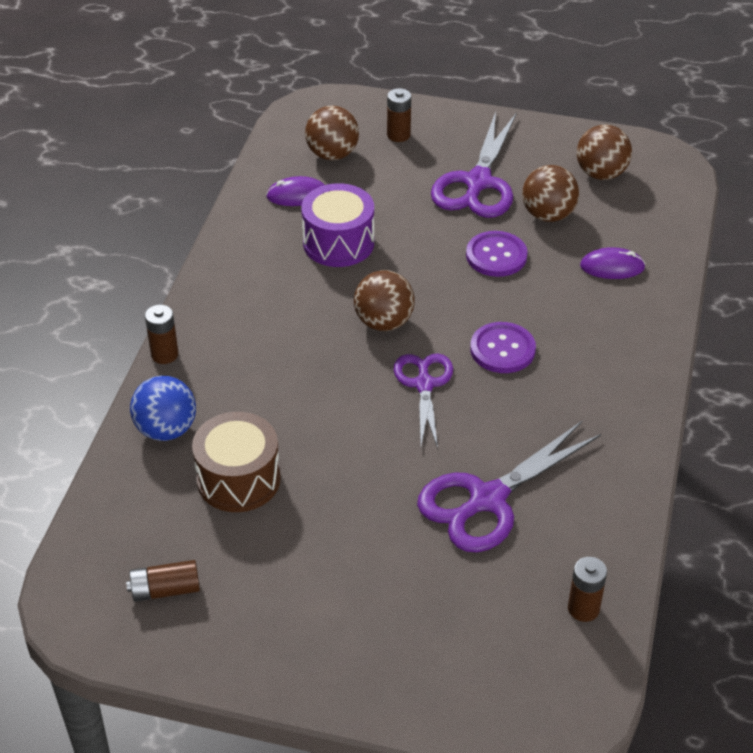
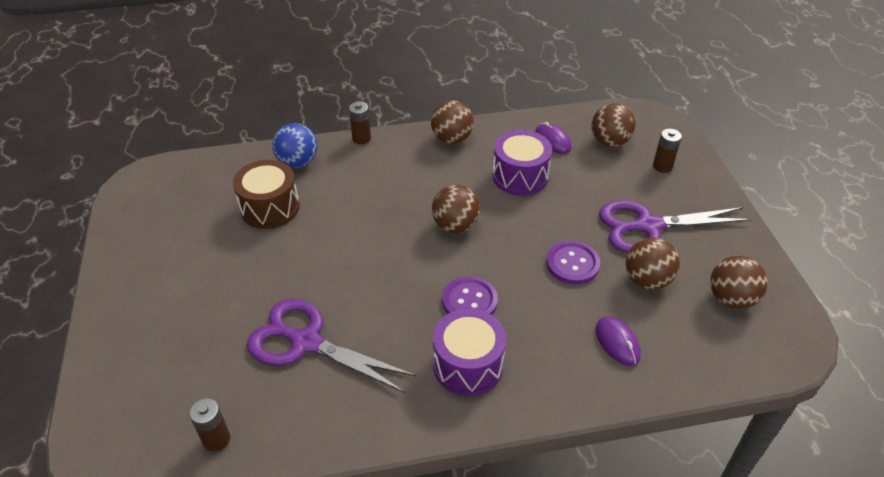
camera: 65 degrees right, 0 degrees up
brown battery [126,560,200,602] -> none
purple scissors [394,354,453,448] -> none
none -> brown ball [431,100,474,144]
none -> purple drum [433,309,506,396]

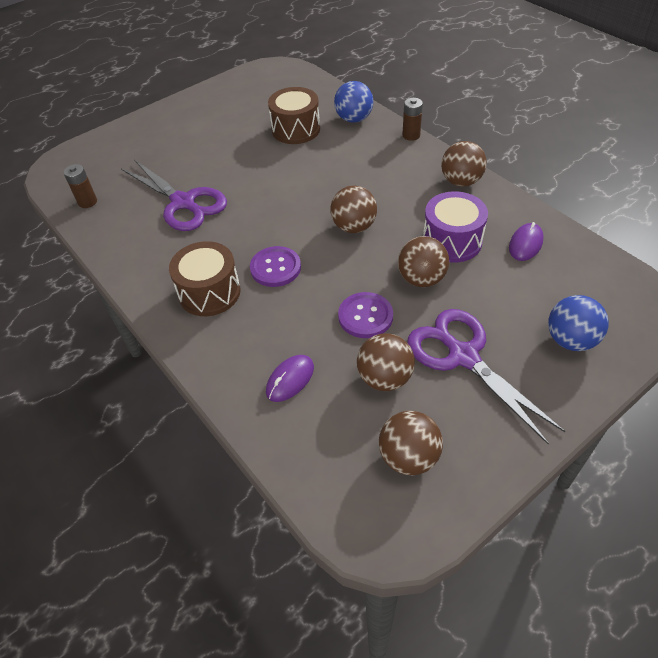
camera: 65 degrees right, 5 degrees up
purple scissors [247,299,417,393] -> purple scissors turned 135 degrees clockwise [121,159,227,231]
purple drum [433,309,506,396] -> brown drum [169,241,241,316]
brown ball [591,104,636,147] -> brown ball moved to [398,236,449,287]
brown battery [653,129,682,173] -> blue ball [548,295,609,351]

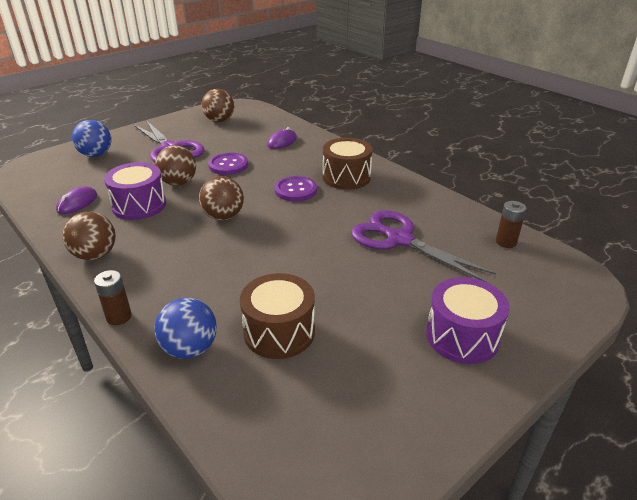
camera: 175 degrees right, 15 degrees down
brown ball [357,333,415,391] -> none
none -> purple drum [426,277,510,364]

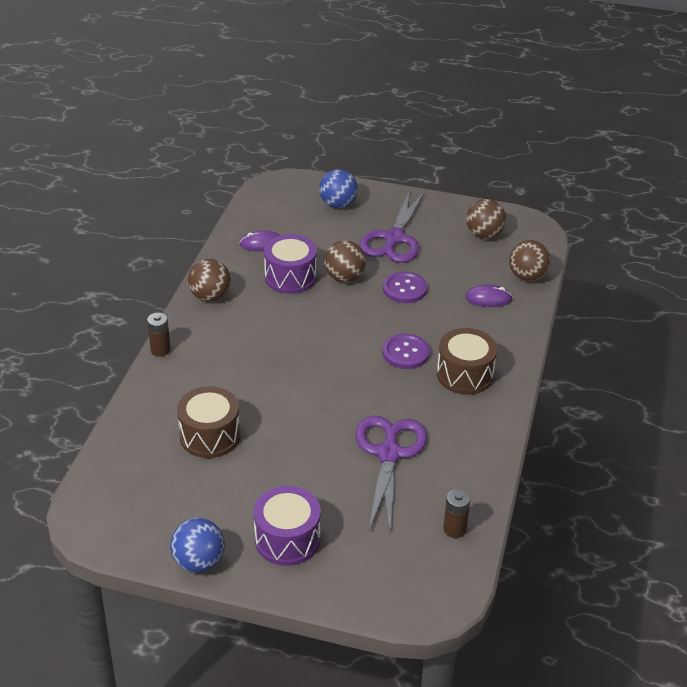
camera: 55 degrees right, 5 degrees up
blue ball [154,298,217,359] -> blue ball moved to [170,518,225,573]
brown ball [199,176,244,220] -> brown ball moved to [509,240,551,281]

